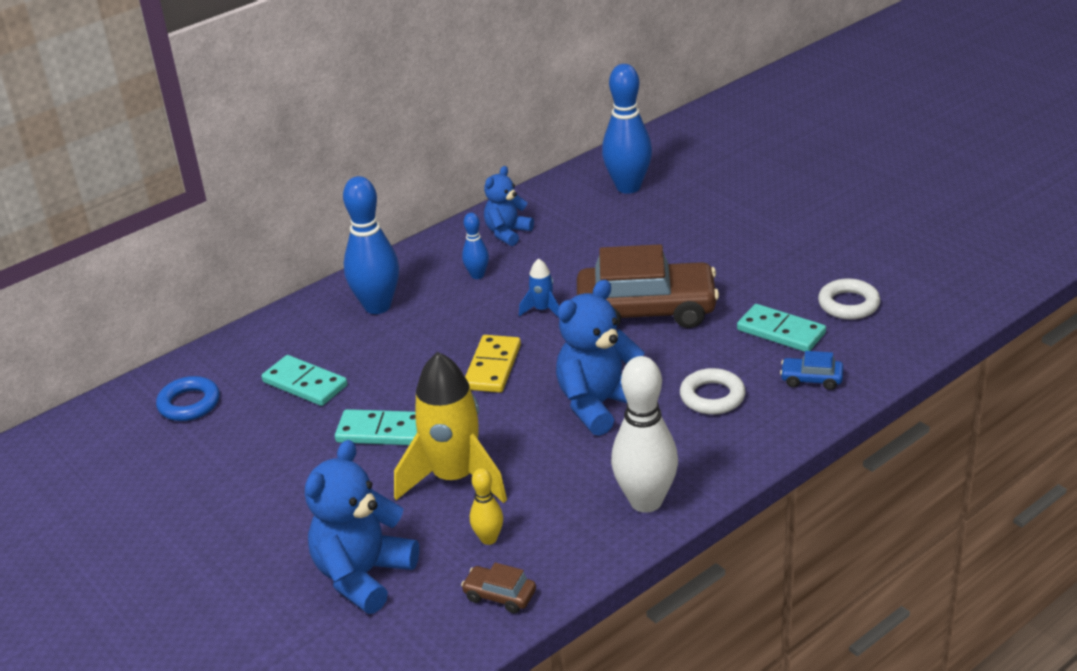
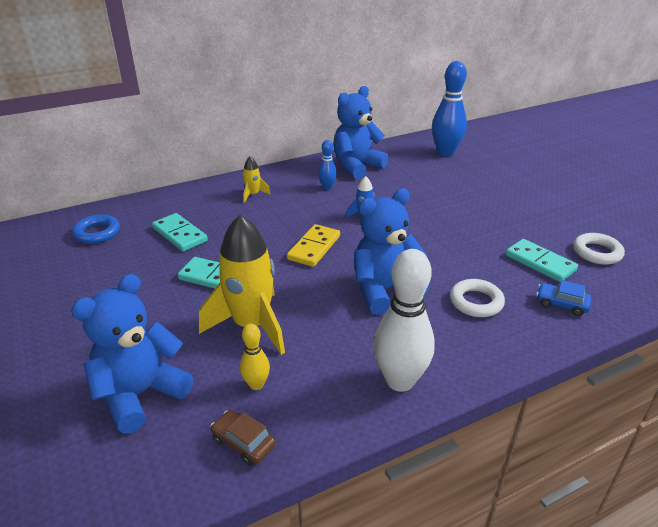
camera: 10 degrees right, 0 degrees up
blue bowling pin [343,176,399,314] -> yellow rocket [243,156,271,203]
blue teddy bear [484,166,534,246] -> blue teddy bear [333,86,388,179], size x1.63
brown car [577,244,719,328] -> none

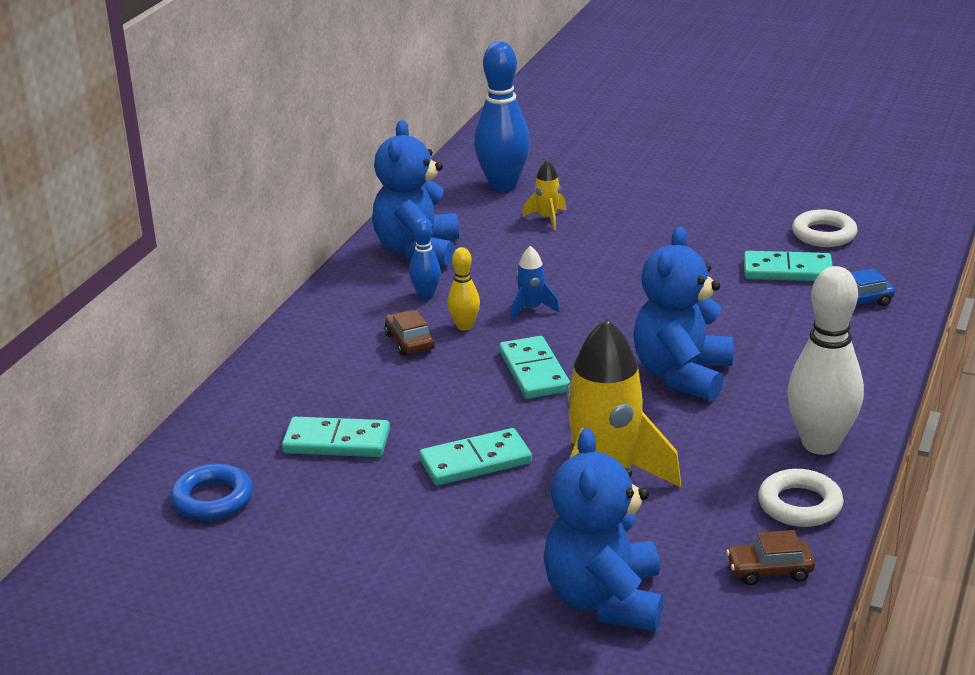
camera: 40 degrees left, 5 degrees down
yellow bowling pin [240,324,270,390] -> yellow bowling pin moved to [447,247,480,331]
yellow rocket [243,156,271,203] -> yellow rocket moved to [522,160,566,230]
yellow domino [287,224,340,267] -> turquoise domino [499,336,570,399]
white ring [450,279,505,317] -> white ring moved to [758,469,844,527]
none -> brown car [385,310,434,356]

